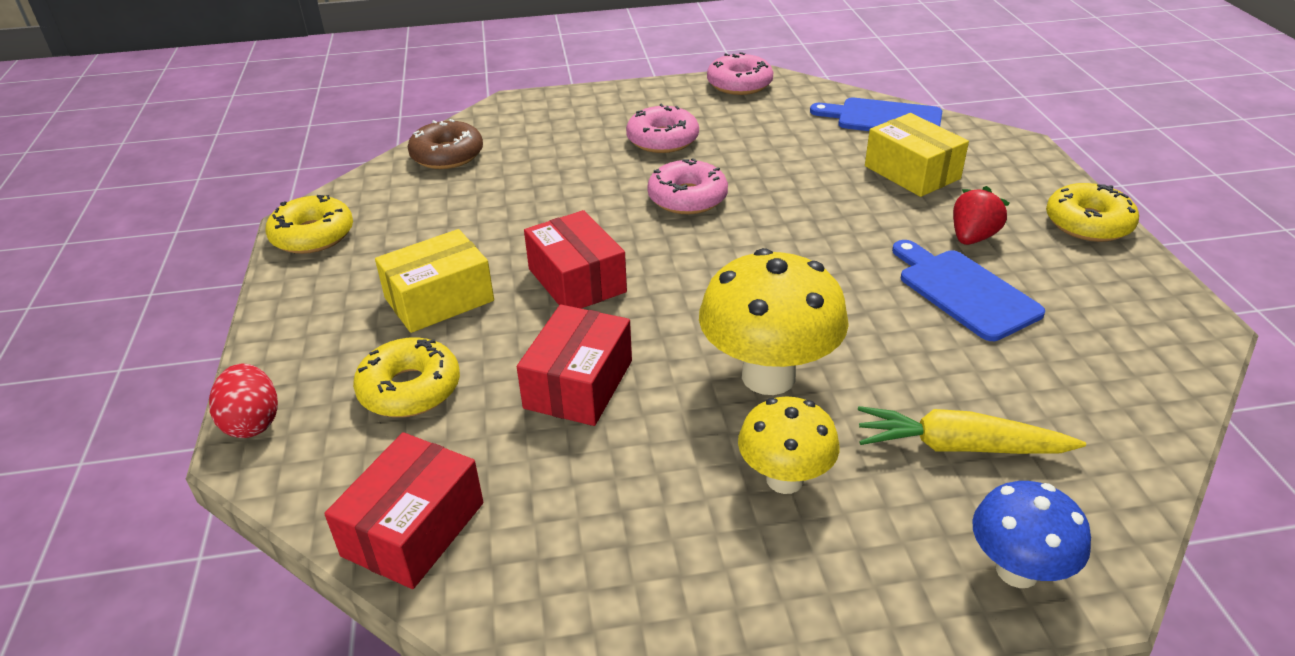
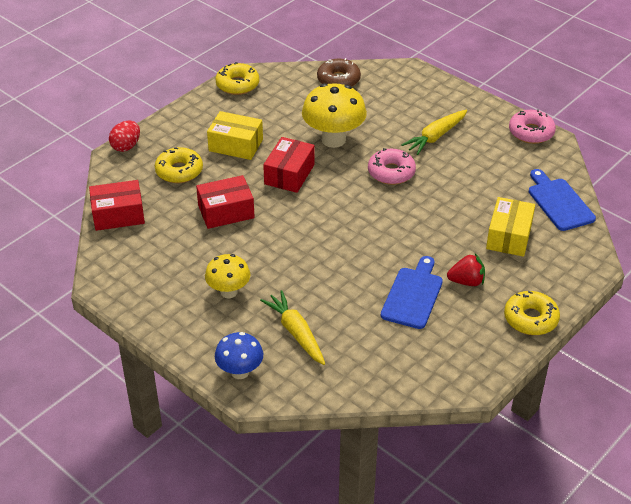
camera: 50 degrees right, 5 degrees up
pink donut [626,103,699,153] -> yellow carrot [401,110,467,155]
yellow mushroom [699,248,849,395] -> yellow mushroom moved to [302,83,367,148]

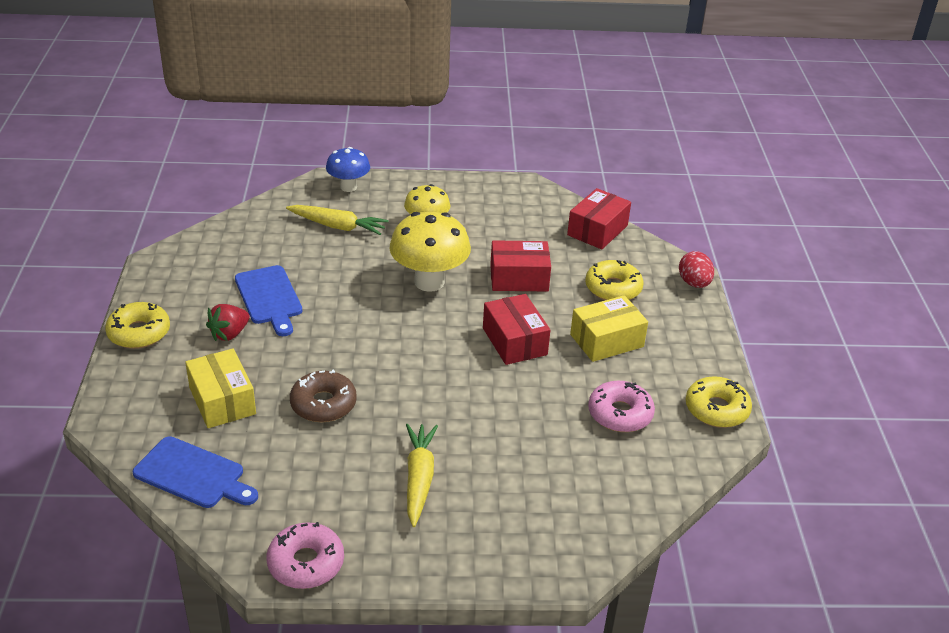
camera: 135 degrees right, 5 degrees down
red box [196,175,255,229] -> red box turned 60 degrees clockwise [490,240,551,291]
yellow mushroom [302,83,367,148] -> yellow mushroom moved to [389,212,471,292]
brown donut [317,58,361,87] -> brown donut moved to [290,370,357,422]
pink donut [368,148,416,185] -> pink donut moved to [588,381,655,432]

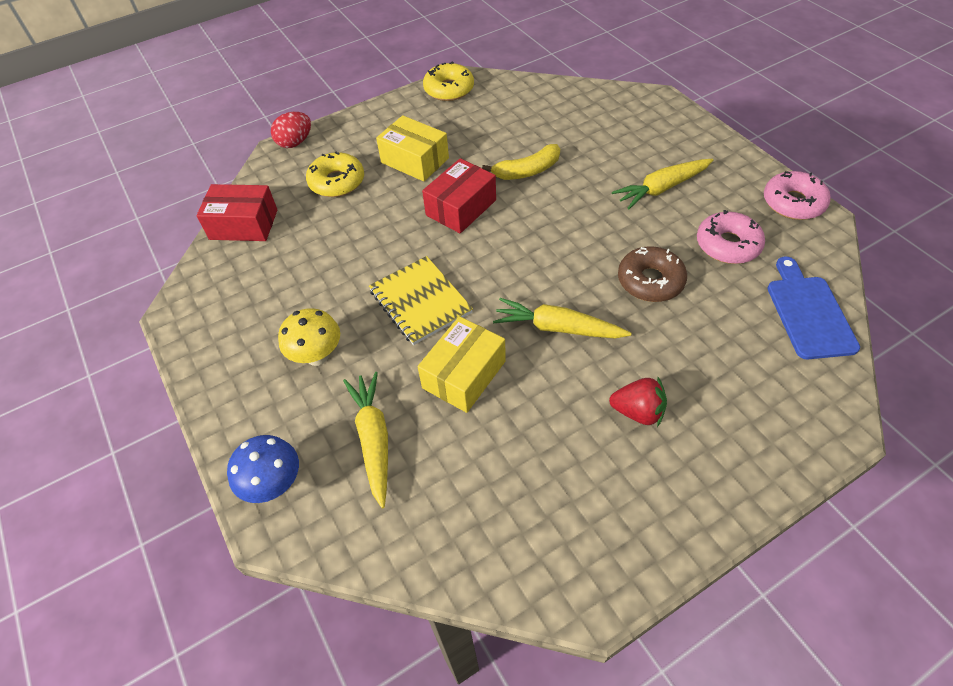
camera: 115 degrees left, 15 degrees up
yellow donut [105,302,170,349] -> none
yellow box [185,349,256,428] -> yellow box moved to [418,316,506,413]
blue cutting board [235,265,302,336] -> none
yellow mushroom [389,212,471,292] -> yellow notebook [369,256,473,345]
red box [490,240,551,291] -> none
pink donut [588,381,655,432] -> pink donut moved to [697,210,765,264]
none -> yellow banana [482,144,560,180]
none -> yellow carrot [493,298,632,338]

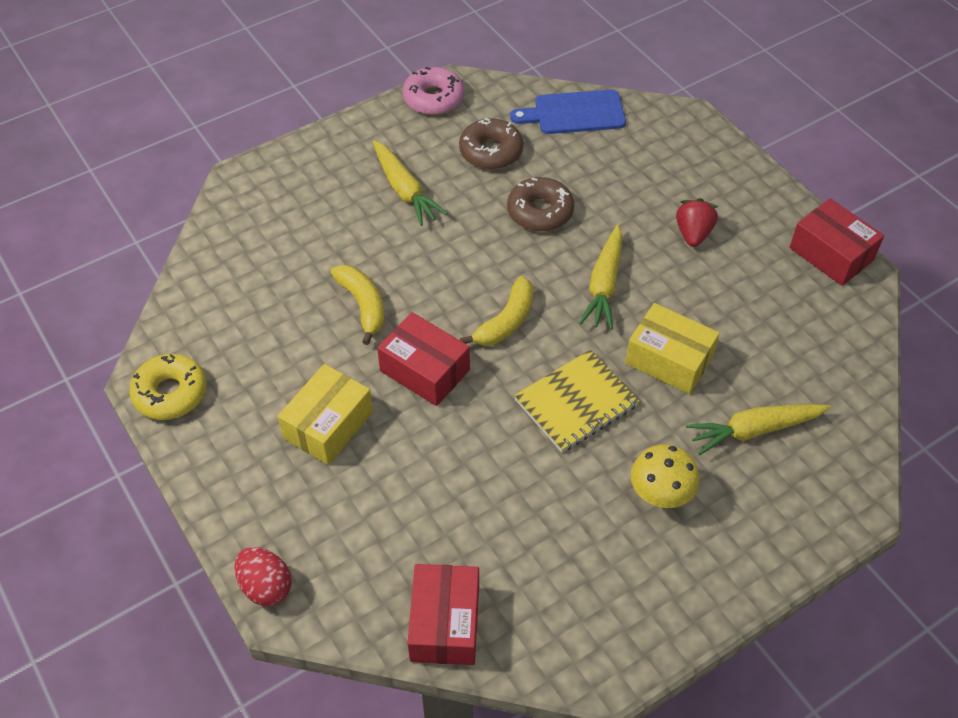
camera: 95 degrees left, 0 degrees up
blue mushroom [227,435,299,503] -> none
yellow donut [306,152,364,197] -> none
pink donut [697,210,765,264] -> brown donut [459,118,523,170]
none -> yellow banana [460,276,534,346]
none -> red box [789,198,884,286]

